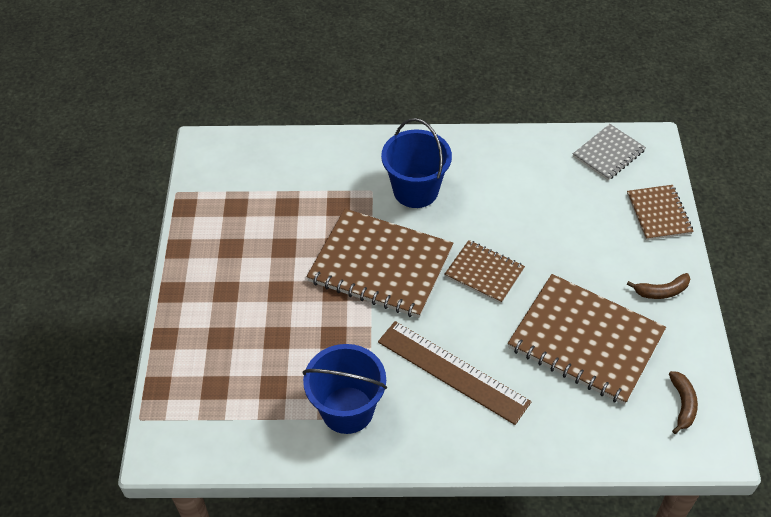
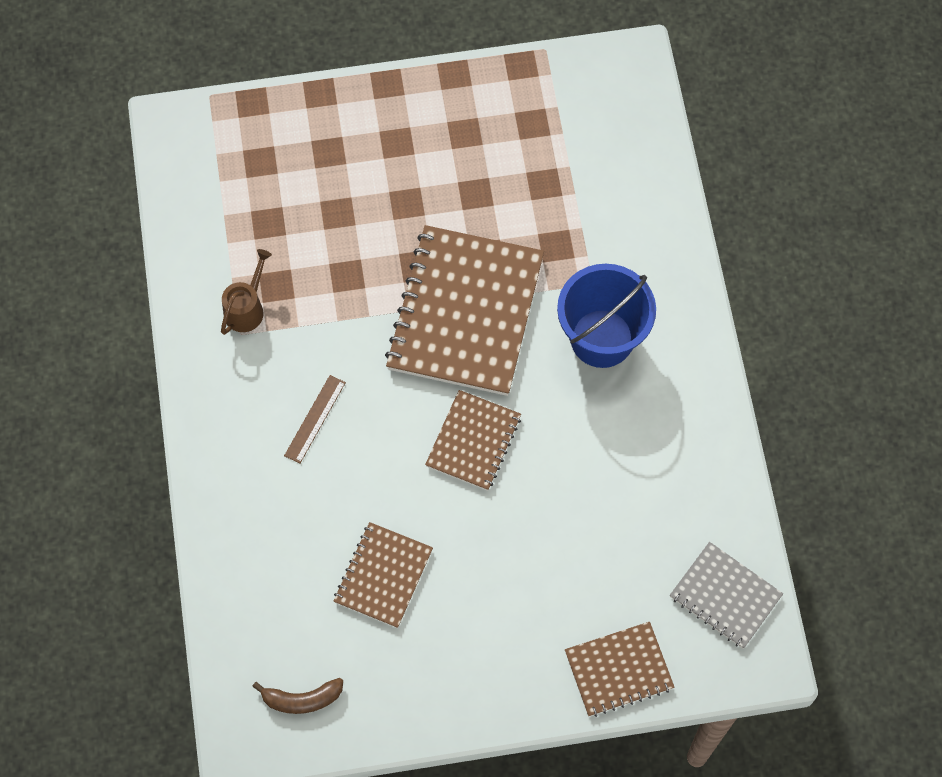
camera: 80 degrees right, 15 degrees up
blue bucket [303,344,387,434] -> brown watering can [221,249,272,335]
brown ruler [378,321,531,425] -> brown ruler [284,375,346,463], size x0.47
brown notebook [508,274,666,405] -> brown notebook [334,522,433,628], size x0.53
brown banana [627,273,690,299] -> none

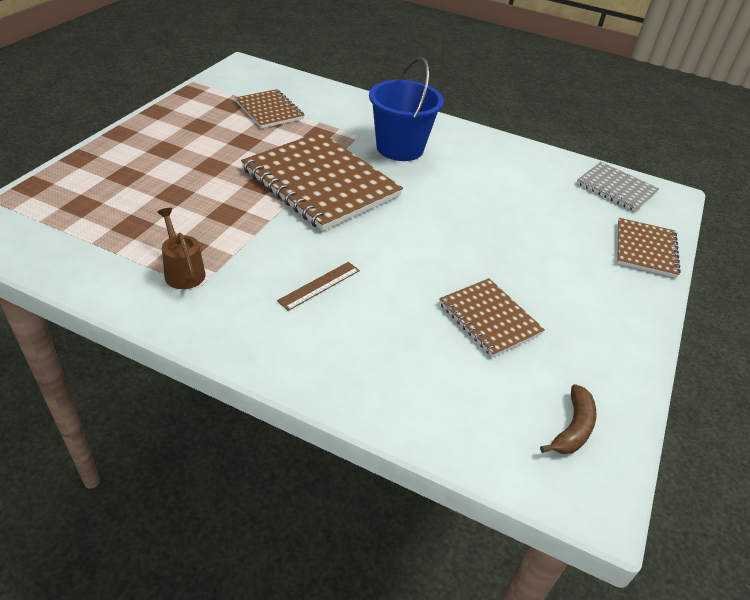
camera: 60 degrees left, 25 degrees down
brown ruler [284,375,346,463] -> brown ruler turned 75 degrees clockwise [277,262,360,311]
brown notebook [425,390,521,491] -> brown notebook moved to [235,89,305,128]
grey notebook [670,542,783,649] -> grey notebook turned 60 degrees clockwise [577,162,659,212]

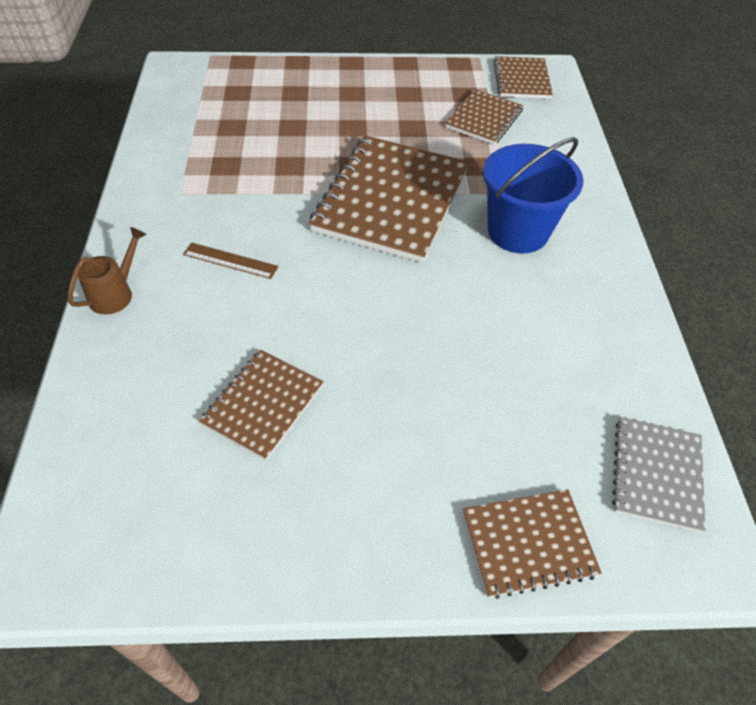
camera: 65 degrees right, 10 degrees up
brown watering can [157,208,206,289] -> brown watering can moved to [68,227,146,314]
brown banana [540,384,596,454] -> none
none -> brown notebook [493,56,553,99]

